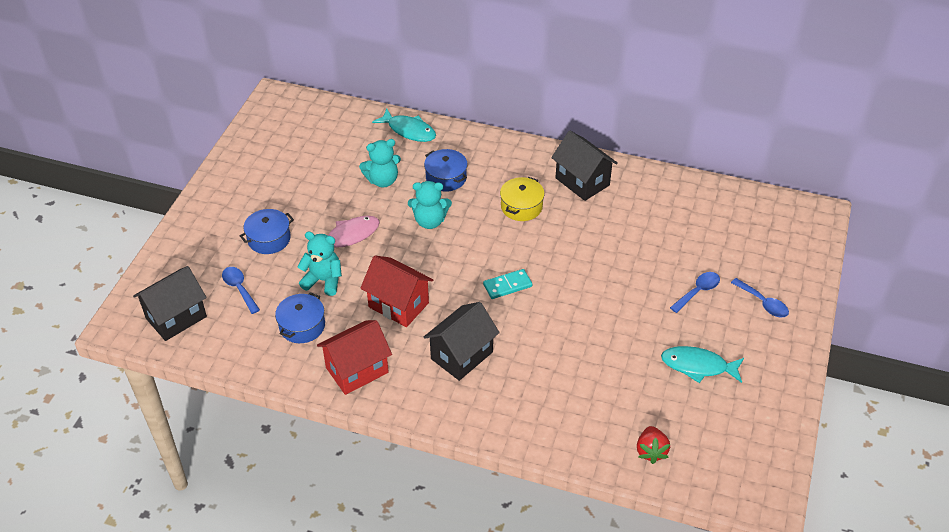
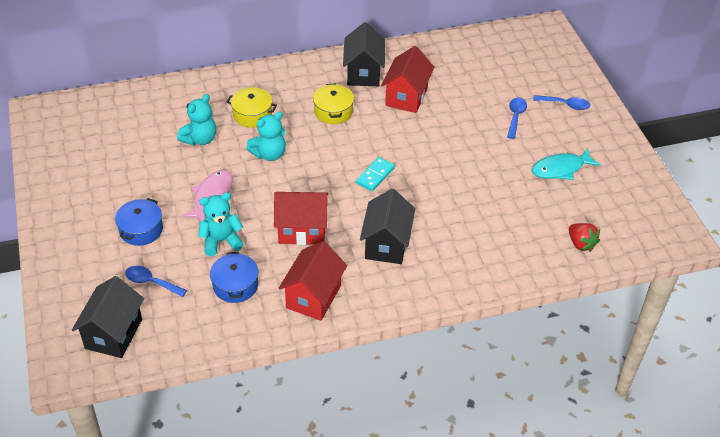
camera: 35 degrees left, 0 degrees up
turquoise fish [372,109,436,142] -> none
blue pot [424,149,468,192] -> yellow pot [227,87,277,128]
black house [551,131,618,201] -> black house turned 75 degrees clockwise [343,22,385,86]
none -> red house [381,46,434,113]

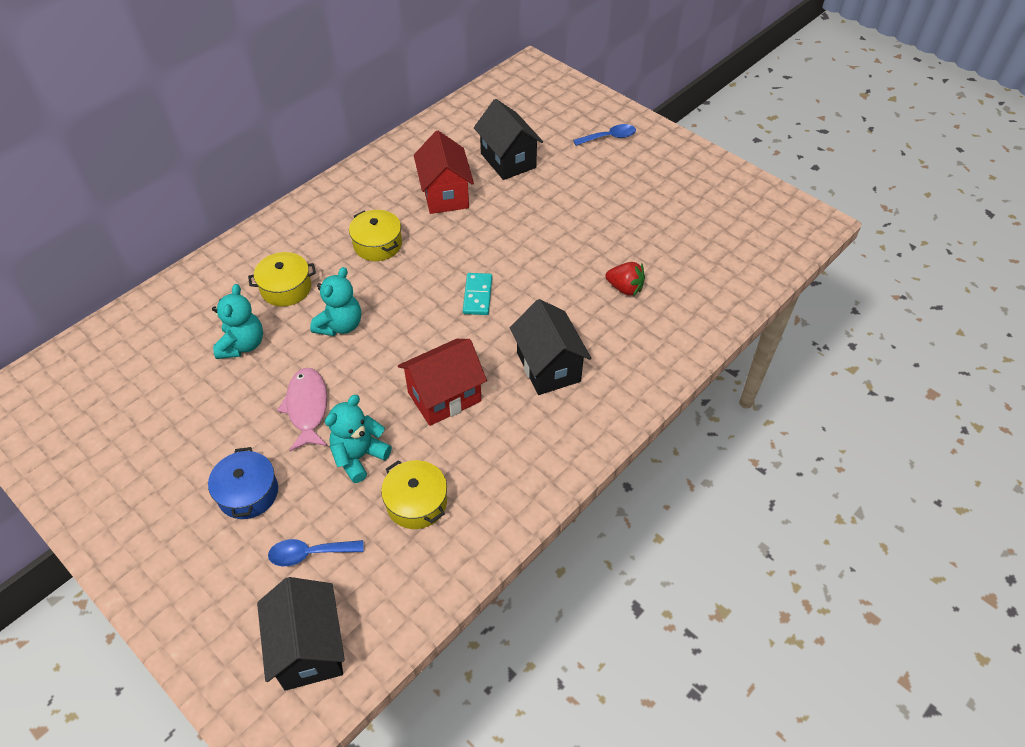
camera: 30 degrees left, 5 degrees up
blue pot [210,252,258,303] -> yellow pot [381,460,447,529]
red house [278,241,347,321] -> none
black house [343,22,385,86] -> black house moved to [474,99,543,180]
blue spoon [507,98,527,139] -> none
turquoise fish [531,148,601,180] -> none
red strawberry [569,223,600,252] -> red strawberry moved to [605,262,645,296]

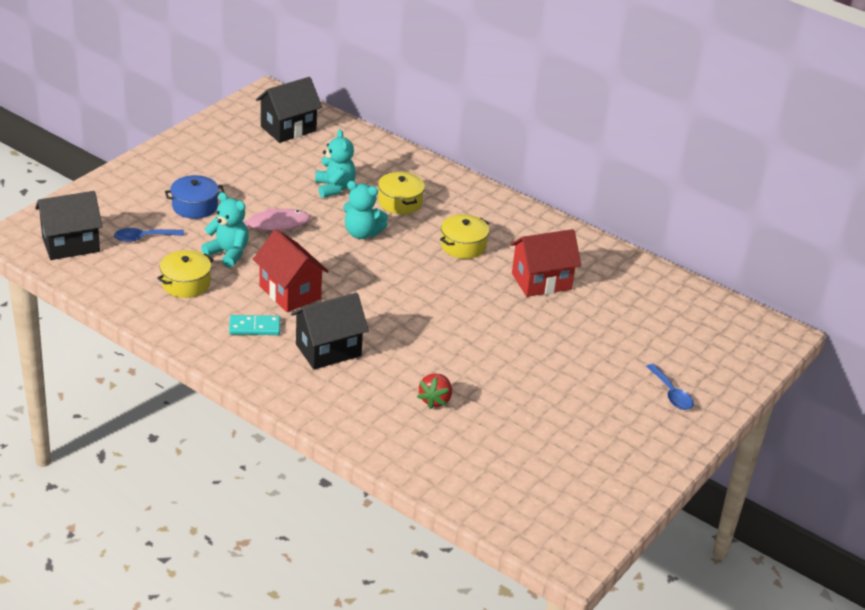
camera: 80 degrees right, 15 degrees down
turquoise teddy bear [212,284,263,359] -> turquoise teddy bear turned 105 degrees counterclockwise [315,129,356,198]
blue spoon [268,539,364,566] -> blue spoon turned 90 degrees counterclockwise [114,228,184,242]
turquoise domino [463,273,492,315] -> turquoise domino moved to [229,315,280,335]
black house [474,99,543,180] -> black house moved to [256,77,322,143]

